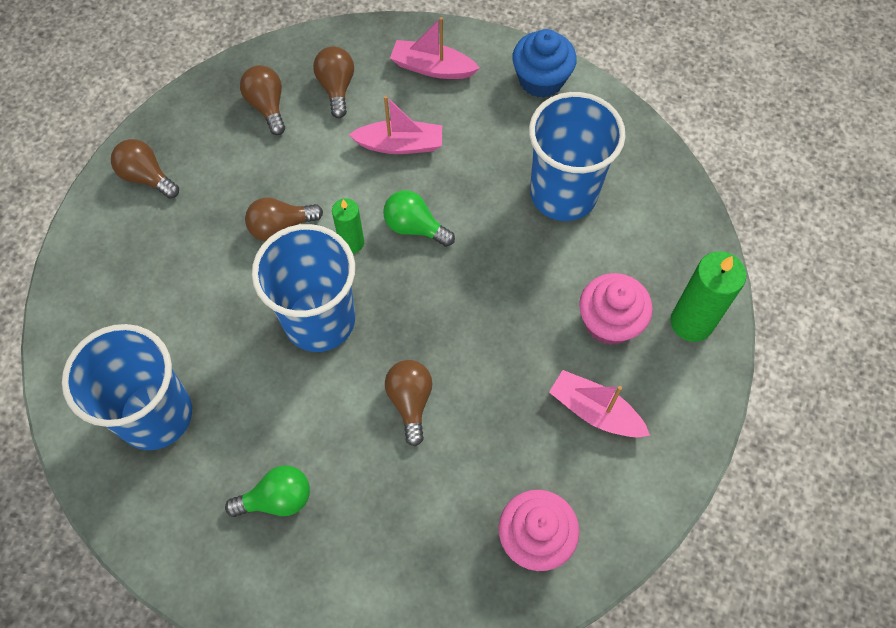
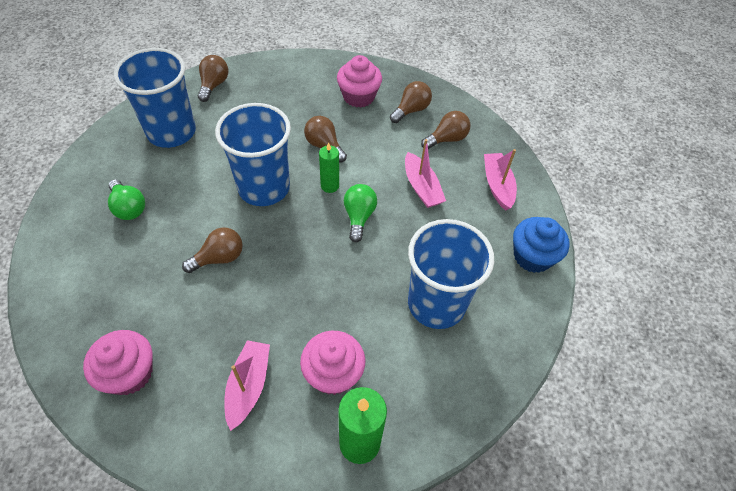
camera: 65 degrees right, 10 degrees down
brown light bulb [111,139,179,199] -> brown light bulb moved to [198,55,228,102]
none -> pink cupcake [337,55,382,108]

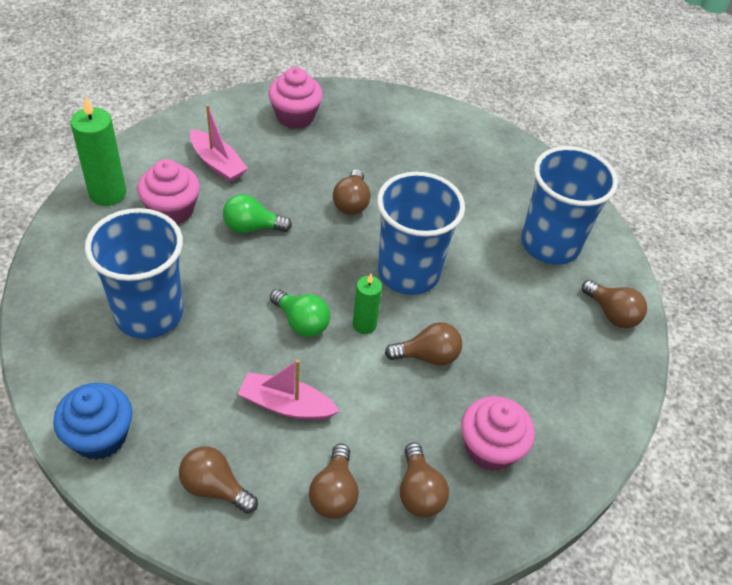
camera: 125 degrees right, 5 degrees down
green light bulb [108,179,145,220] -> green light bulb moved to [223,194,292,233]
pink boat [484,149,517,211] -> brown light bulb [179,446,258,514]

